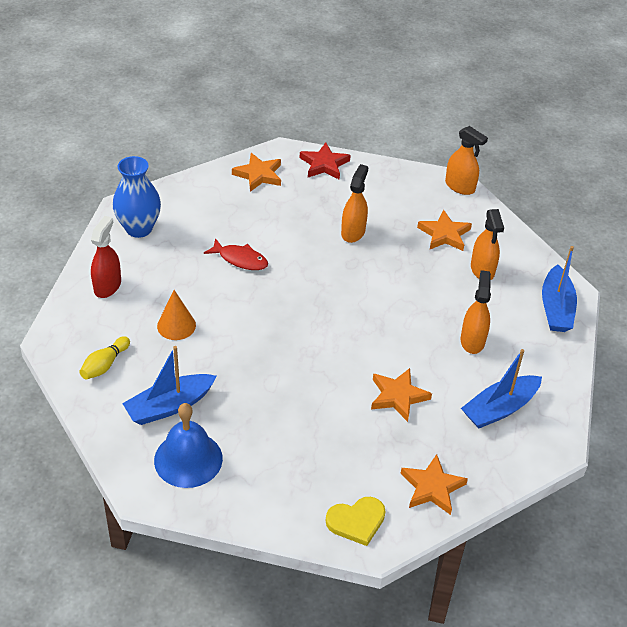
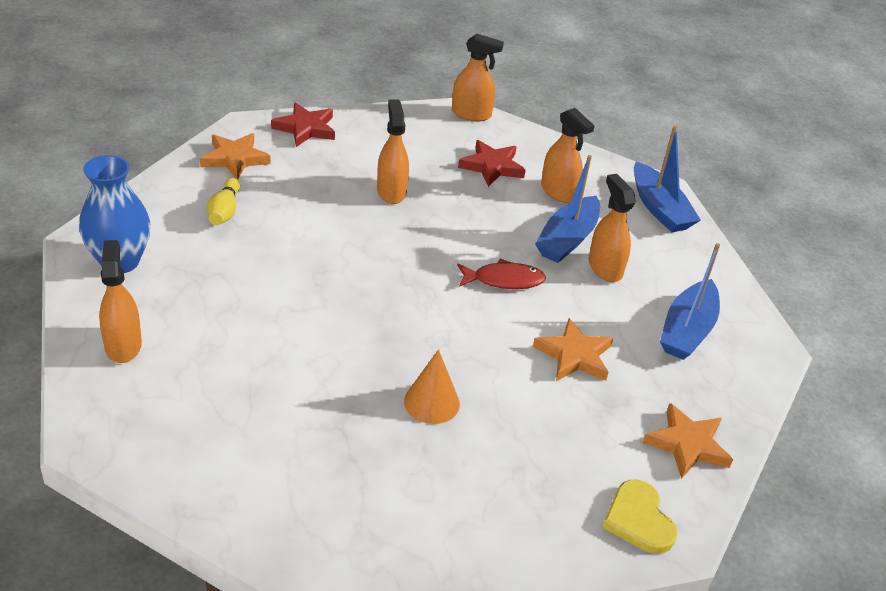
camera: 30 degrees left, 5 degrees down
yellow bowling pin [79,336,130,379] -> yellow bowling pin moved to [207,178,240,225]
red spray bottle [91,216,121,298] -> orange spray bottle [99,240,142,363]
blue boat [122,346,217,425] -> blue boat moved to [535,155,600,263]
blue bell [154,403,223,488] -> none
orange cone [157,290,196,340] -> orange cone moved to [404,349,460,424]
red fish [204,238,268,270] -> red fish moved to [457,259,546,289]
yellow heart [326,497,386,546] -> yellow heart turned 120 degrees clockwise [602,480,678,554]
orange star [417,210,472,251] -> red star [458,140,526,187]

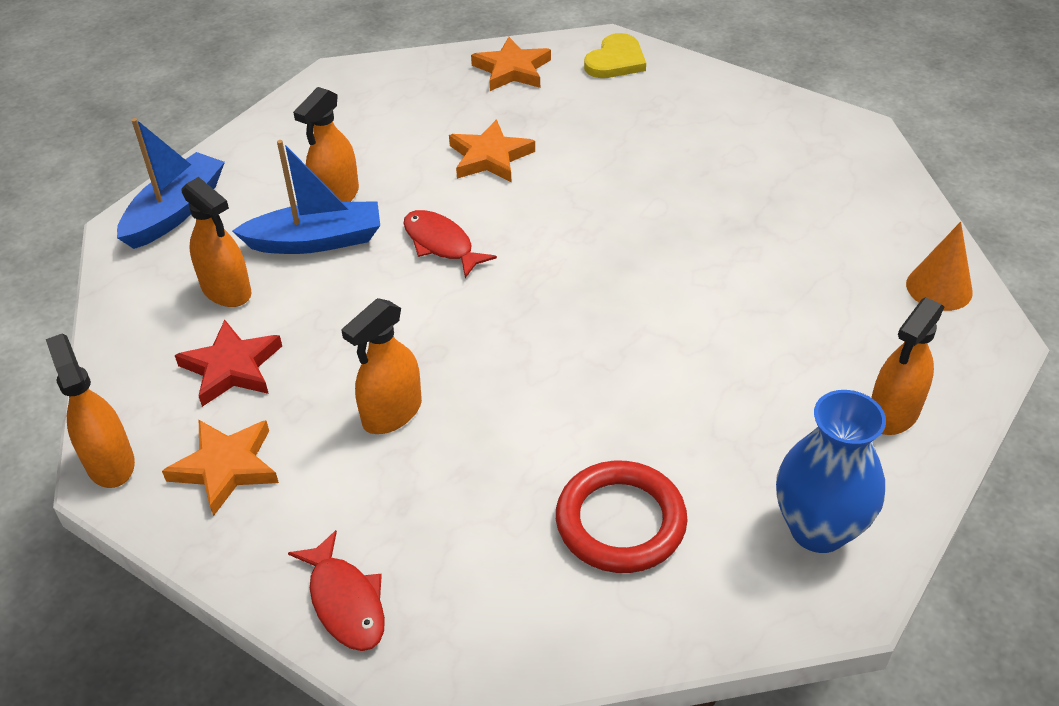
camera: 125 degrees left, 5 degrees up
orange star [200,133,271,180] -> orange star moved to [162,420,279,516]
yellow bowling pin [207,178,240,225] -> red ring [556,461,687,573]
red star [271,102,335,147] -> red fish [288,530,385,651]
orange cone [404,349,460,424] -> orange cone moved to [906,222,973,311]
orange spray bottle [541,108,595,203] -> orange spray bottle turned 120 degrees clockwise [181,177,251,307]
blue boat [660,243,720,360] -> none

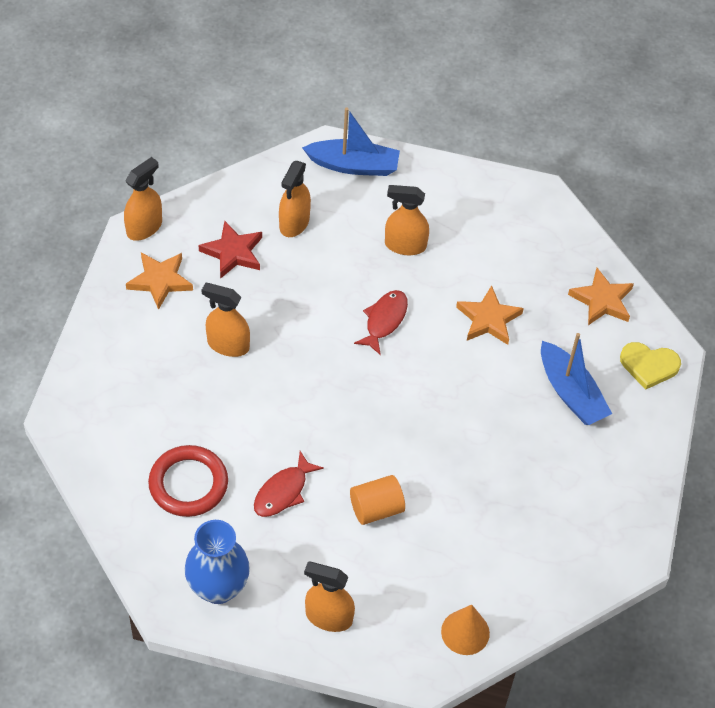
camera: 65 degrees right, 10 degrees up
blue boat [232,140,380,254] -> blue boat moved to [541,333,612,425]
red fish [288,530,385,651] -> red fish moved to [254,451,324,517]
none -> orange cylinder [350,475,405,525]

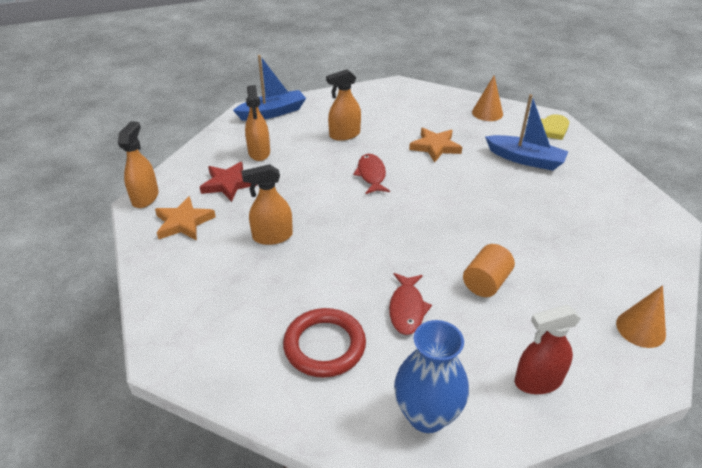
camera: 30 degrees left, 15 degrees down
orange spray bottle [304,561,355,632] -> red spray bottle [515,305,581,394]
orange star [568,268,634,325] -> orange cone [472,76,503,121]

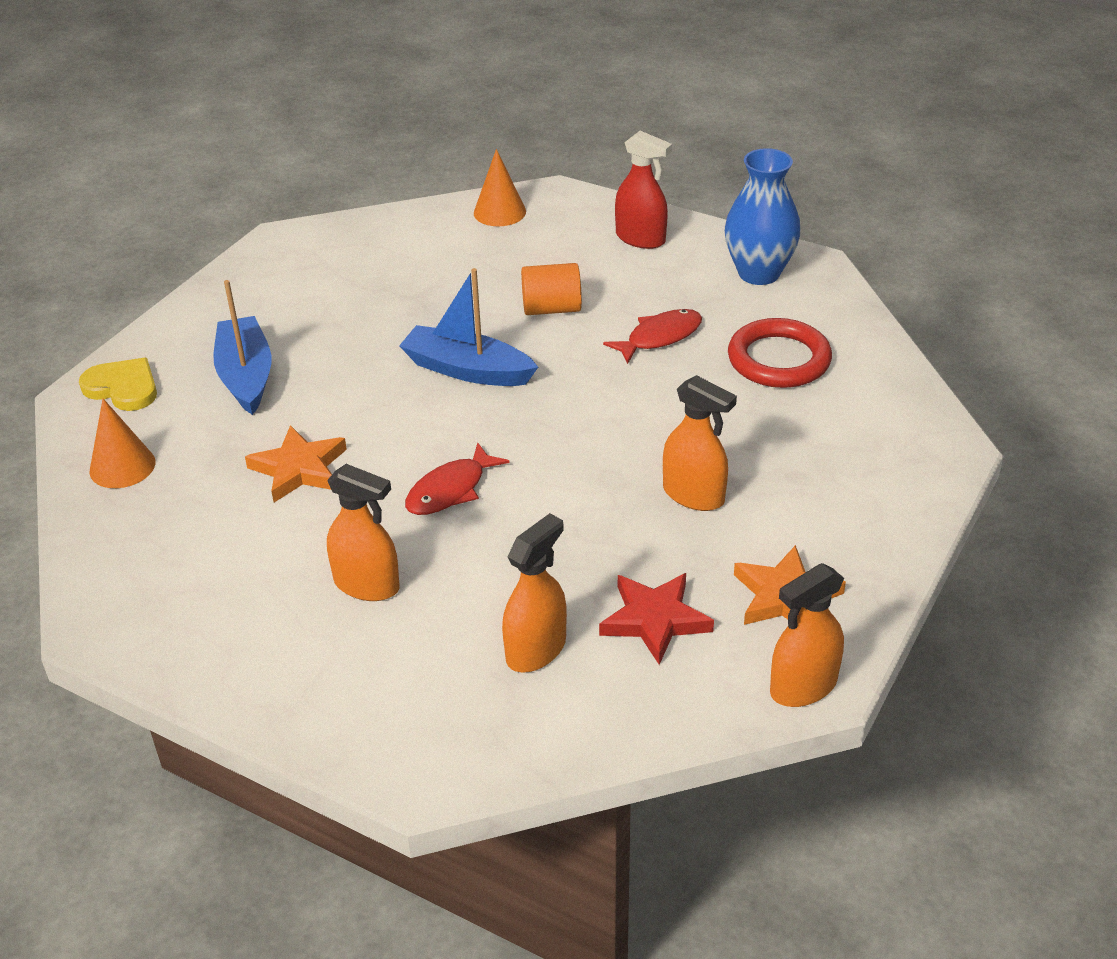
camera: 130 degrees left, 0 degrees up
blue boat [233,55,306,121] -> blue boat moved to [399,268,538,386]

